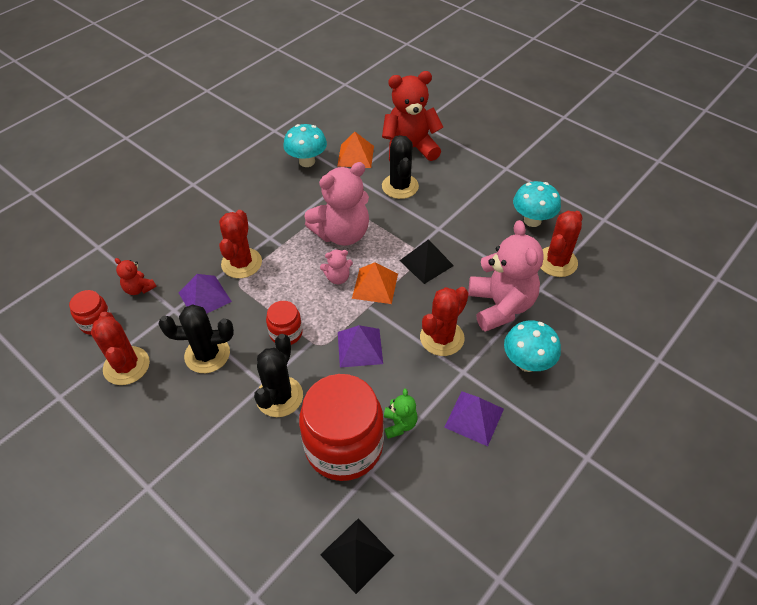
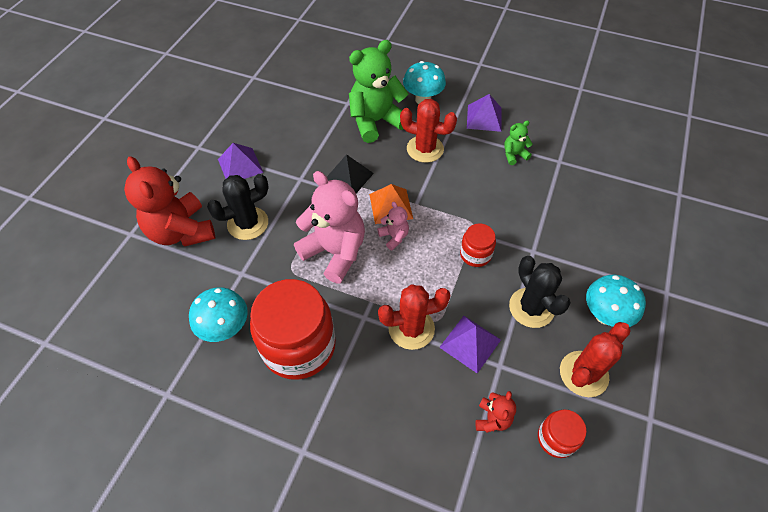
camera: 110 degrees left, 5 degrees up
black cactus [254,334,303,417] -> none
red jar [299,374,384,481] -> red jar moved to [250,279,336,380]
black pyramid [320,518,394,594] -> none
orange pyramid [337,132,374,168] -> none
purple pyramid [338,325,383,368] -> purple pyramid moved to [218,143,263,179]
pink teddy bear [469,220,544,332] -> green teddy bear [349,40,409,143]
turquoise mushroom [513,181,561,227] -> turquoise mushroom moved to [586,275,646,327]
red cactus [540,211,582,277] -> none

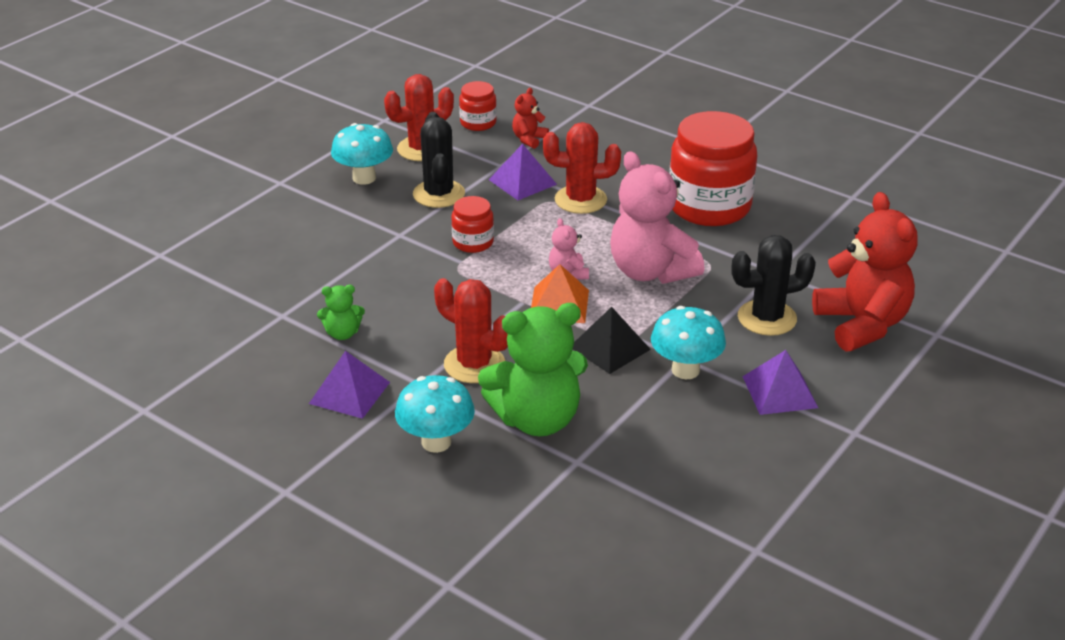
camera: 165 degrees left, 20 degrees down
turquoise mushroom [189,287,248,342] -> turquoise mushroom moved to [651,306,726,379]

